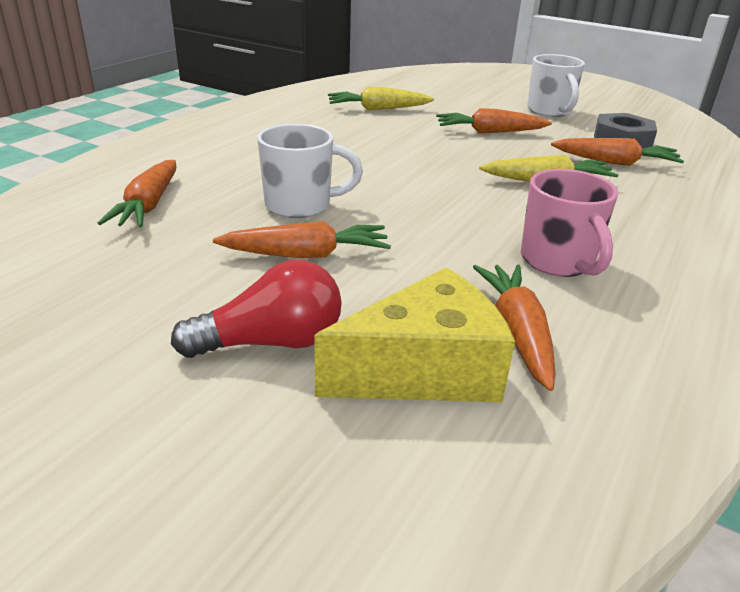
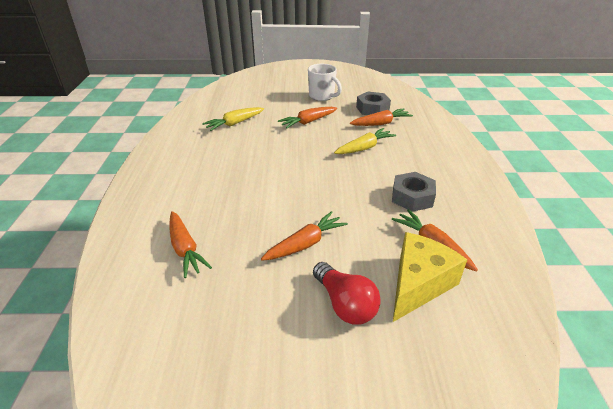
camera: 30 degrees left, 5 degrees up
red light bulb [171,260,342,358] -> red light bulb turned 105 degrees clockwise [313,262,381,325]
white mug [257,124,363,218] -> none
pink mug [521,169,618,277] -> grey nut [392,172,436,212]

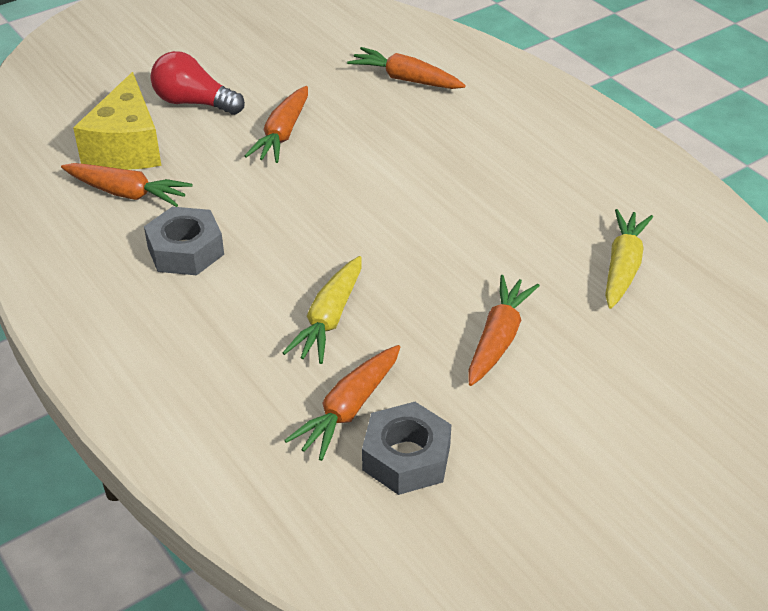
camera: 145 degrees right, 5 degrees up
white mug [308,64,342,101] -> none

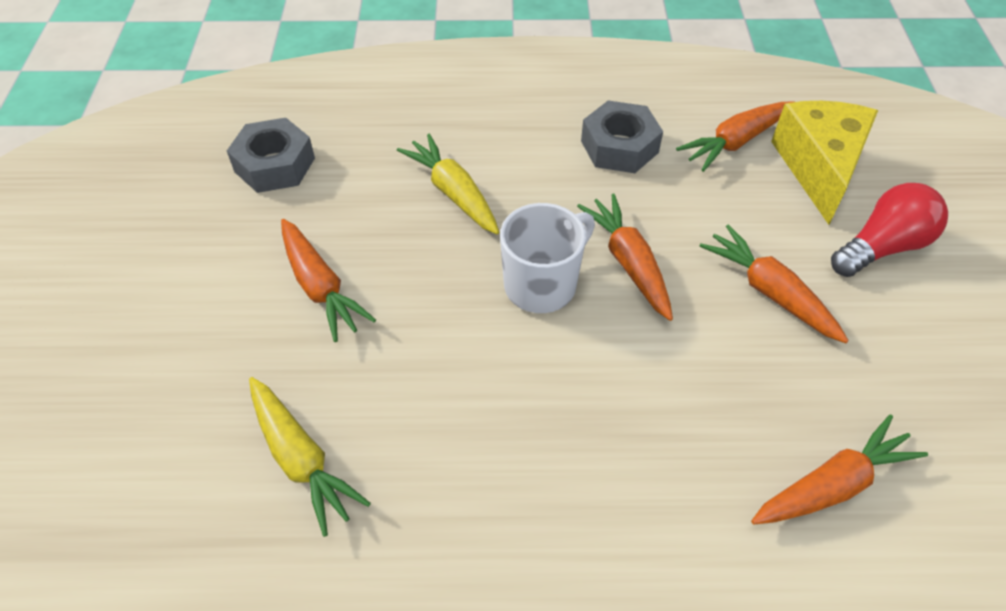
camera: 125 degrees right, 10 degrees up
yellow cheese [73,72,161,170] -> yellow cheese turned 60 degrees clockwise [771,101,878,225]
orange carrot [284,345,400,461] -> orange carrot moved to [577,194,673,321]
none -> white mug [500,203,595,313]

